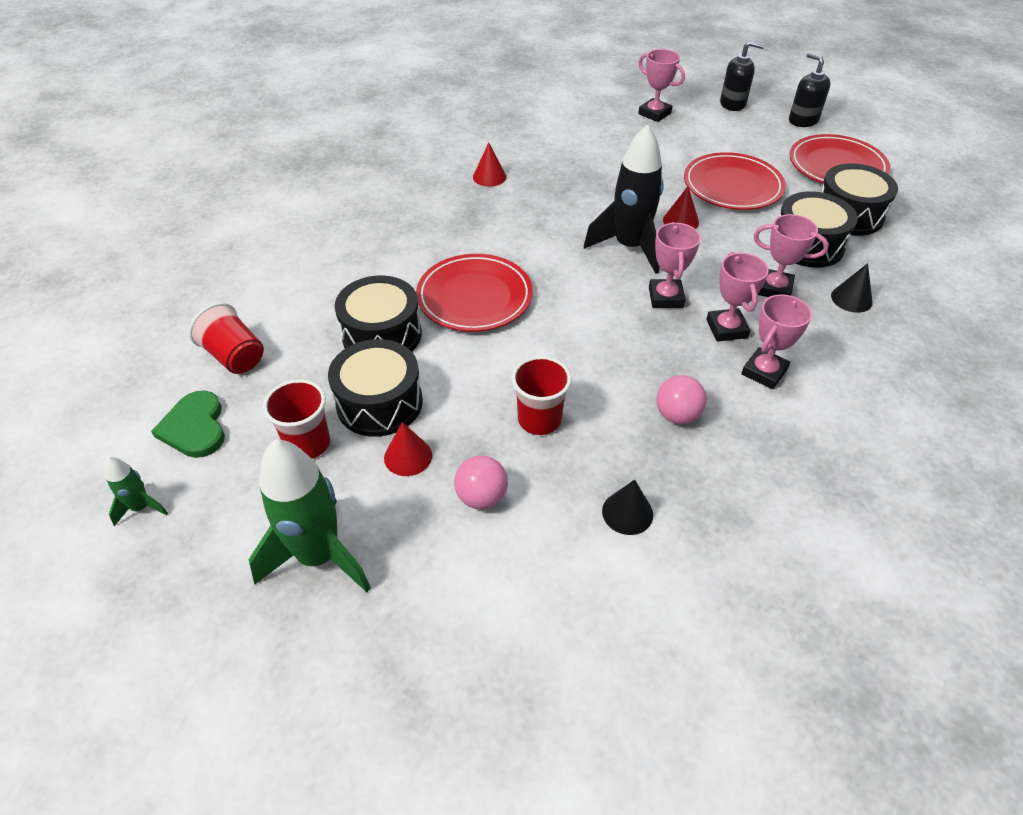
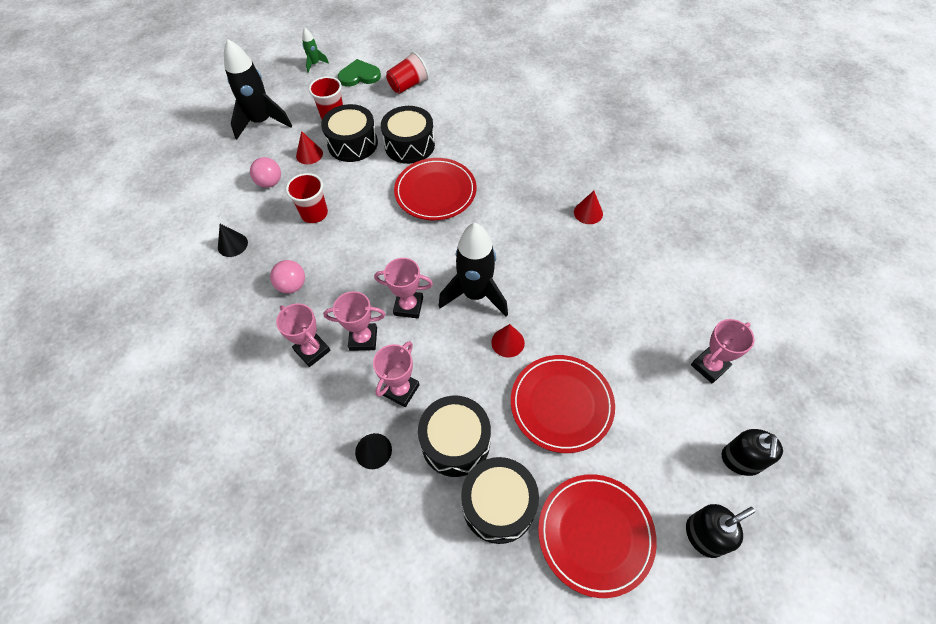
camera: 100 degrees right, 10 degrees up
green rocket [249,440,371,592] -> black rocket [224,39,292,140]

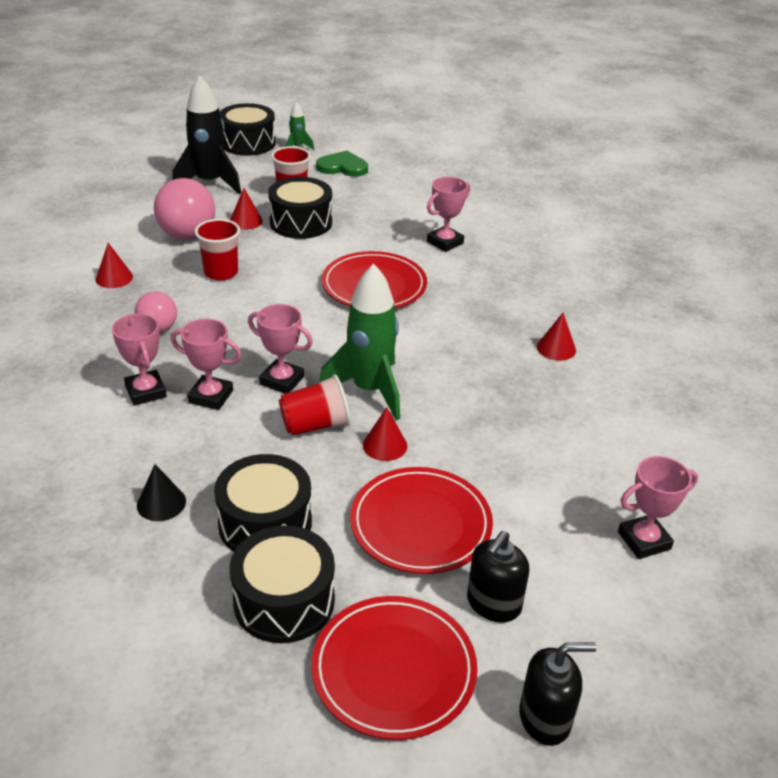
camera: 15 degrees right, 20 degrees down
black cone [218,224,248,257] -> red cone [96,243,133,288]
pink ball [250,157,281,188] -> pink ball [154,178,215,240], size x1.67
pink trophy [373,341,419,407] -> pink trophy moved to [427,177,470,252]
black drum [381,106,435,164] -> black drum moved to [220,103,276,156]
red cup [386,52,429,94] -> red cup moved to [279,374,350,436]
black rocket [439,223,508,316] -> green rocket [319,264,400,421]
black soap dispenser [722,429,783,476] -> black soap dispenser moved to [467,531,529,623]

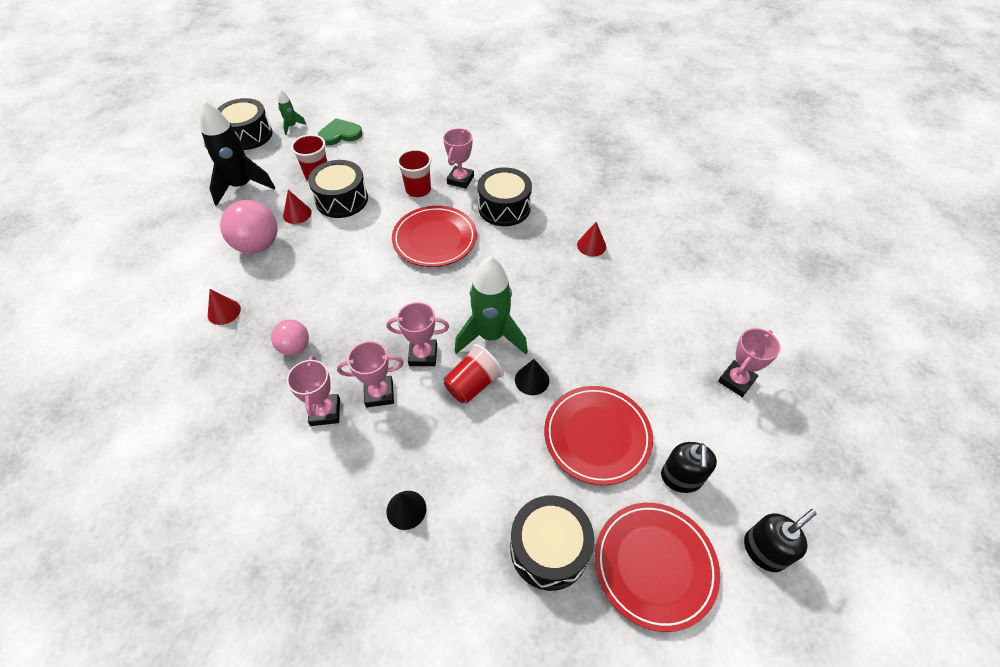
camera: 25 degrees left, 15 degrees up
pink trophy [112,314,167,406] -> pink trophy turned 45 degrees clockwise [287,355,340,426]
red cup [195,219,240,281] -> red cup moved to [397,149,432,197]
black drum [214,454,312,552] -> black drum moved to [477,167,532,226]
red cone [363,407,407,461] -> black cone [515,359,549,395]

